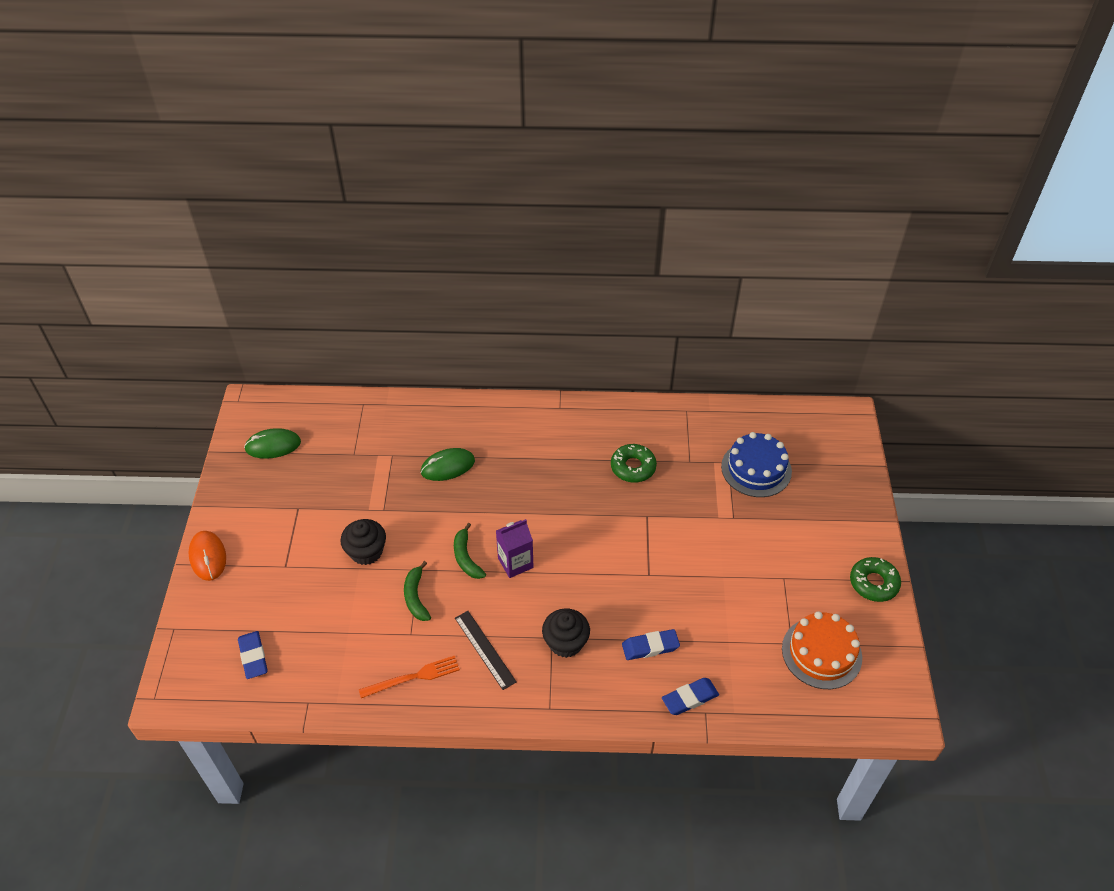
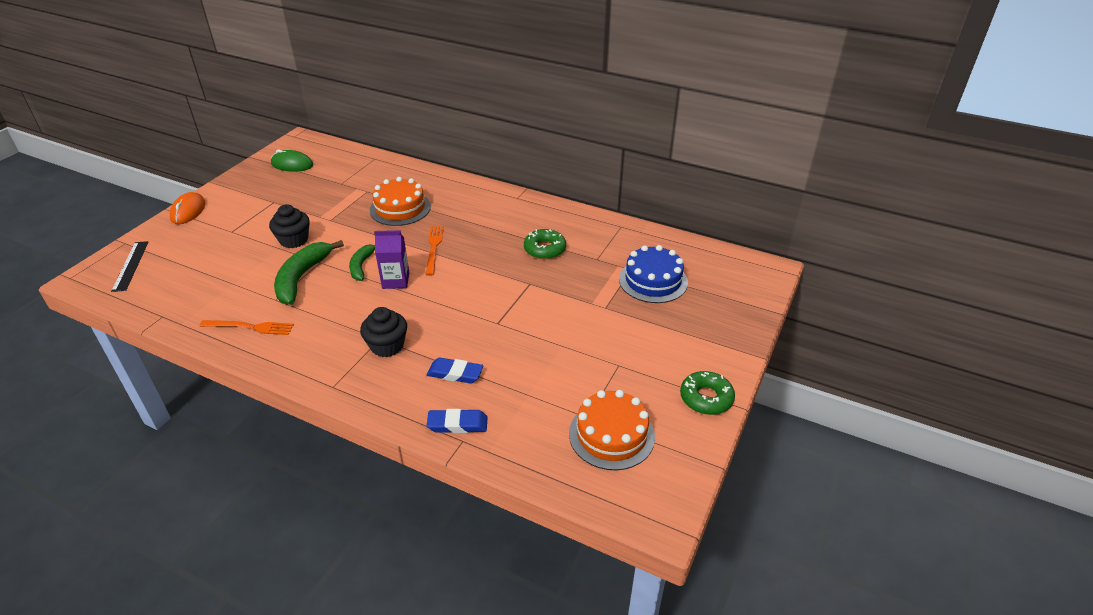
camera: 25 degrees right, 10 degrees down
blue eraser [238,631,267,679] -> none
green banana [404,561,431,621] -> green banana [274,240,344,305], size x1.68
green mouse [420,448,475,481] -> orange cake [370,177,431,226]
black ruler [455,611,517,690] -> black ruler moved to [111,241,148,292]
none -> orange fork [425,226,444,276]

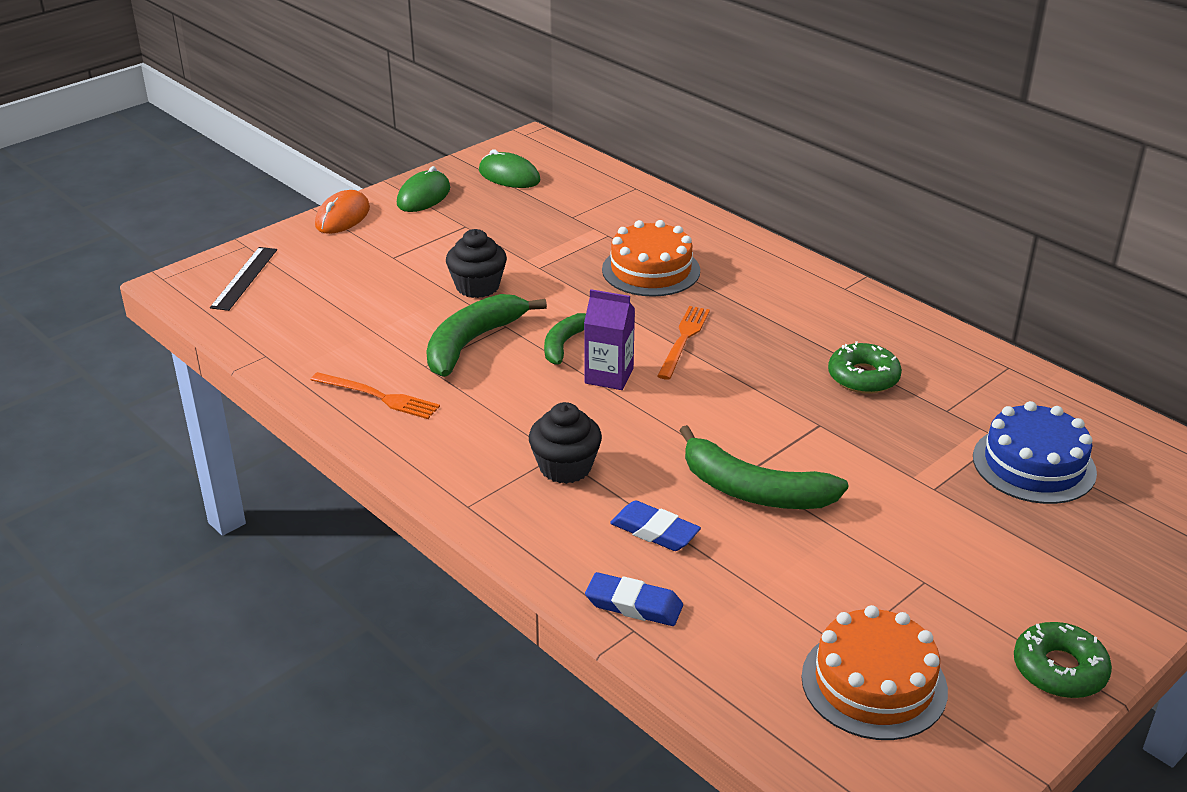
camera: 20 degrees right, 5 degrees down
none -> green mouse [397,166,450,212]
none -> green banana [679,425,848,509]

